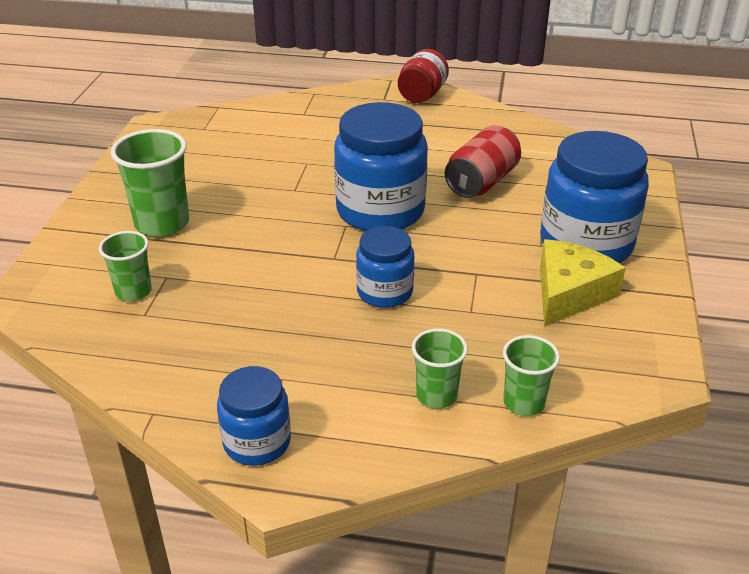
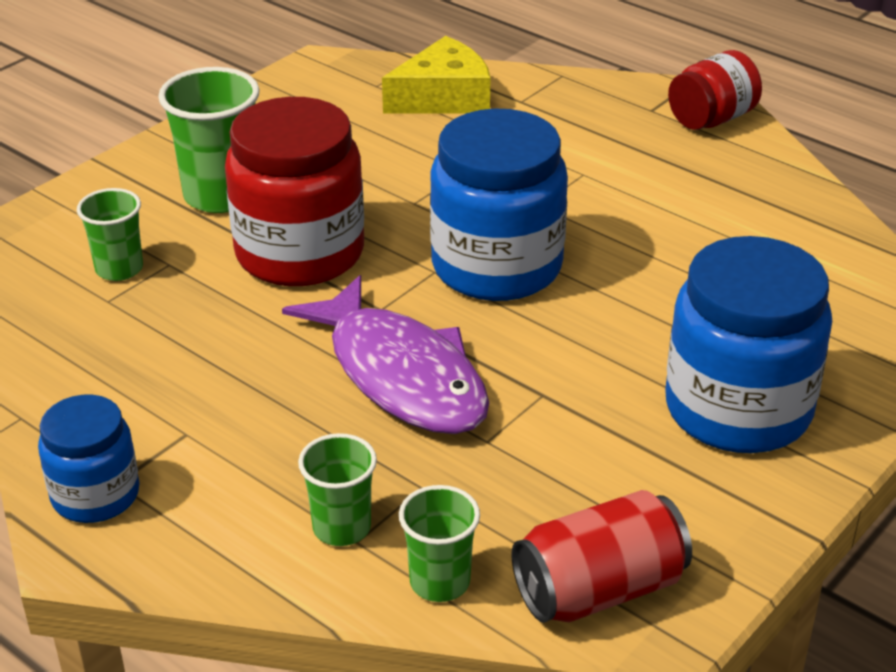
camera: 30 degrees right, 0 degrees up
blue jar [356,226,414,308] -> purple fish [282,275,489,434]
red can [445,125,521,198] -> red can moved to [511,490,692,623]
yellow cheese [540,239,626,327] -> yellow cheese moved to [382,36,490,114]
none -> red jar [225,97,364,287]

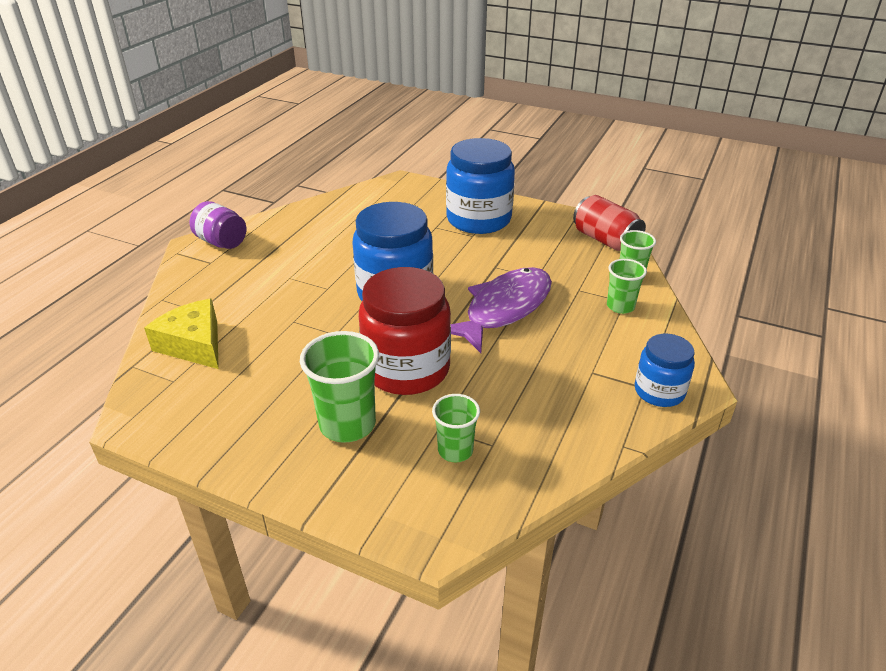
camera: 105 degrees left, 0 degrees up
red jar [668,50,762,130] -> purple jar [190,201,246,249]

